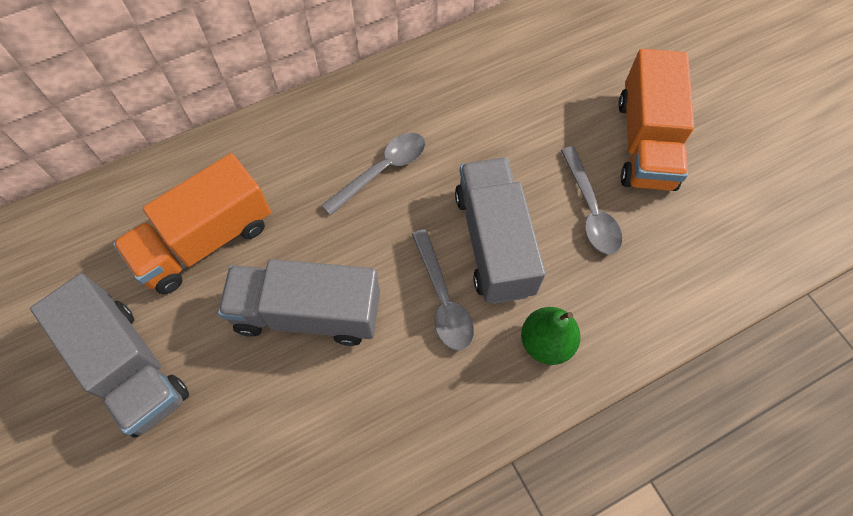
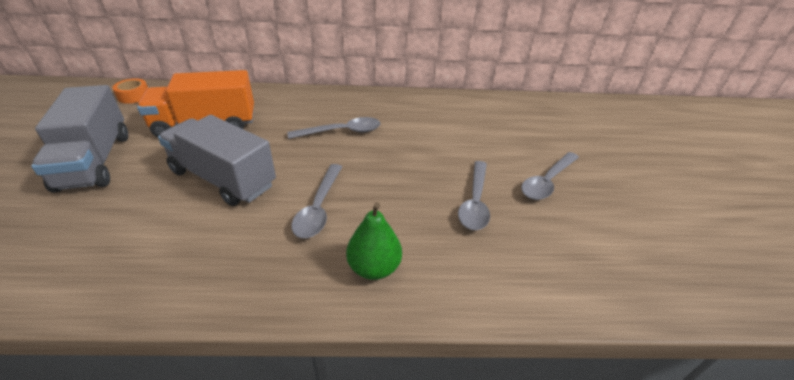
camera: 25 degrees right, 25 degrees down
grey truck [455,158,546,304] -> none
orange truck [618,49,694,191] -> grey spoon [521,152,579,200]
none -> orange tape [112,78,148,104]

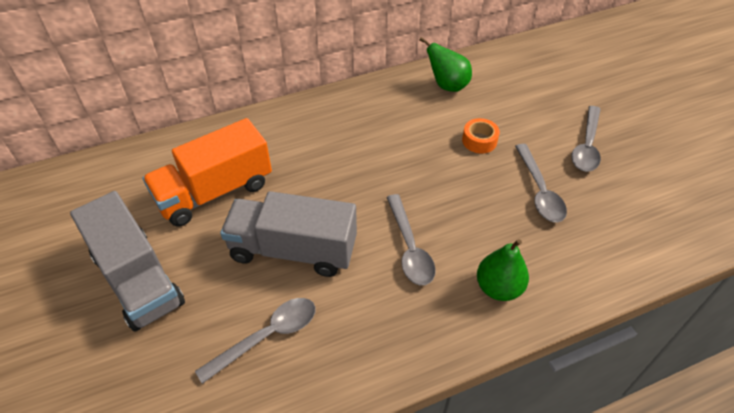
camera: 20 degrees left, 10 degrees up
orange tape [112,78,148,104] -> orange tape moved to [462,118,500,154]
grey spoon [287,117,381,139] -> grey spoon moved to [195,298,316,384]
none -> green pear [419,37,472,92]

